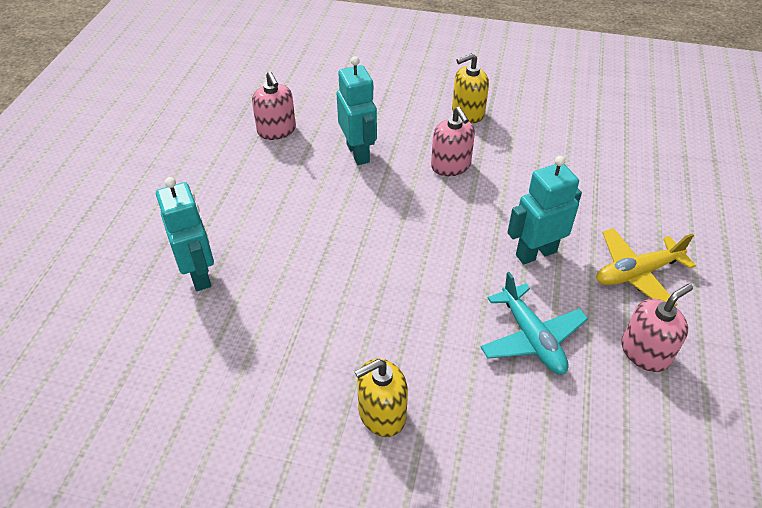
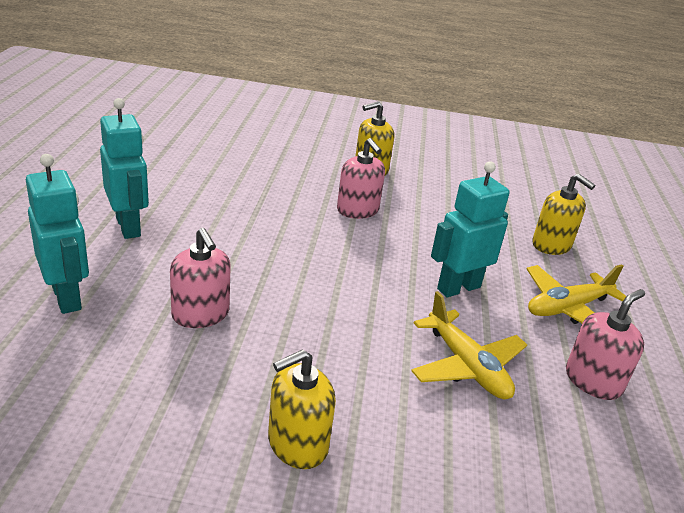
camera: 10 degrees left, 15 degrees down
pink soap dispenser [252,71,296,140] -> pink soap dispenser moved to [170,228,231,328]
turquoise robot [337,56,377,165] -> turquoise robot moved to [100,98,149,239]
turquoise plane [481,272,588,374] -> yellow plane [411,291,527,400]
none -> yellow soap dispenser [532,174,595,255]

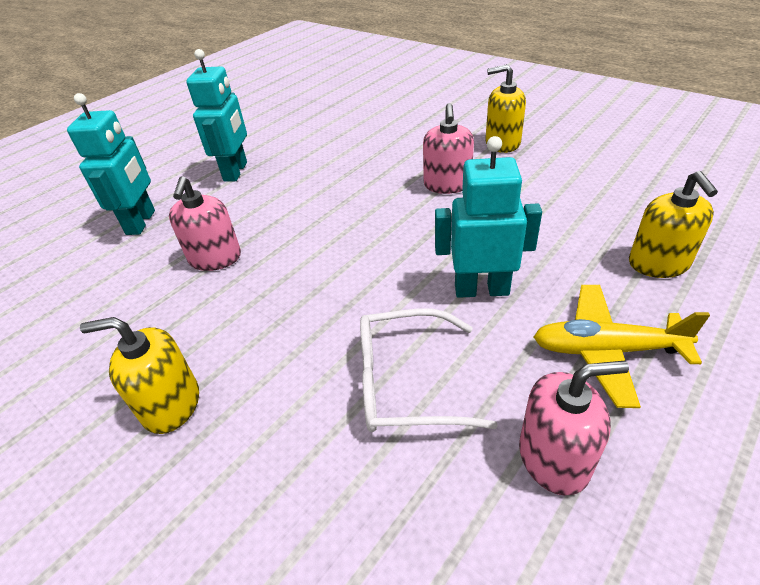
camera: 40 degrees right, 10 degrees up
yellow plane [411,291,527,400] -> white glasses [360,308,498,432]

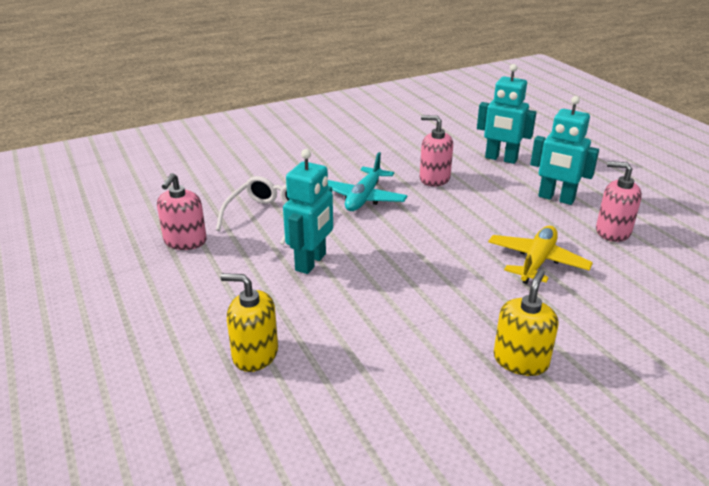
camera: 110 degrees right, 10 degrees down
yellow soap dispenser [80,317,199,434] -> none
pink soap dispenser [423,103,474,194] -> pink soap dispenser moved to [596,161,642,242]
yellow plane [534,285,710,408] -> yellow plane moved to [488,226,593,284]
none -> turquoise plane [328,152,407,211]

